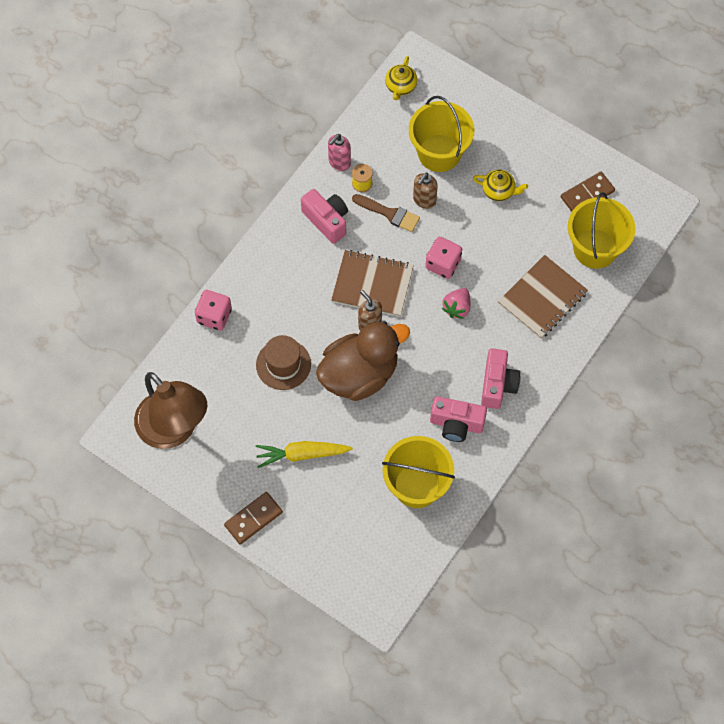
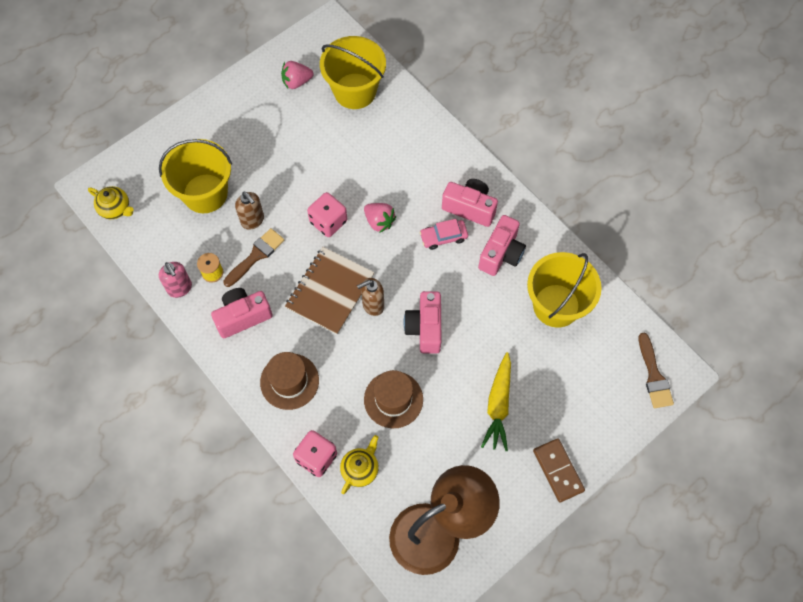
camera: 75 degrees left, 0 degrees up
brown duck [316,321,410,401] -> pink camera [404,291,441,354]
yellow teapot [473,170,528,201] -> yellow teapot moved to [340,435,379,494]
brown notebook [498,255,588,339] -> none
brown domino [561,172,615,212] -> pink strawberry [281,61,313,89]
none -> brown hat [260,352,319,410]
none -> pink car [420,219,468,250]
none -> brown brush [638,333,674,408]

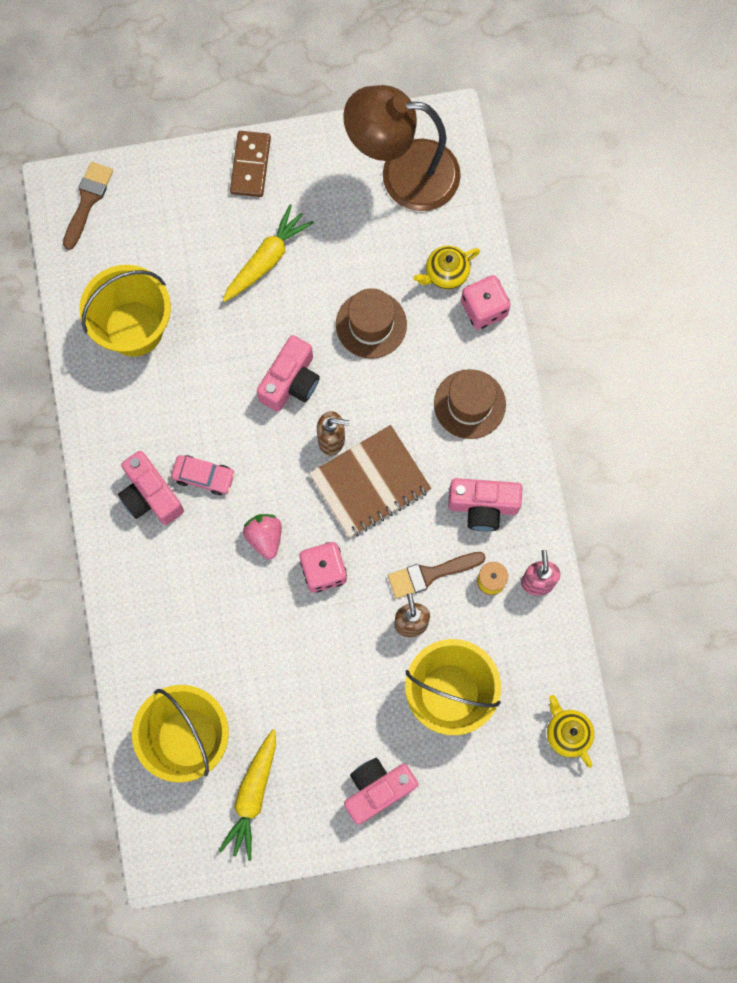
camera: 150 degrees left, 10 degrees up
pink strawberry [281,61,313,89] -> yellow carrot [219,729,276,861]
pink camera [478,215,526,276] -> pink camera moved to [344,758,418,825]

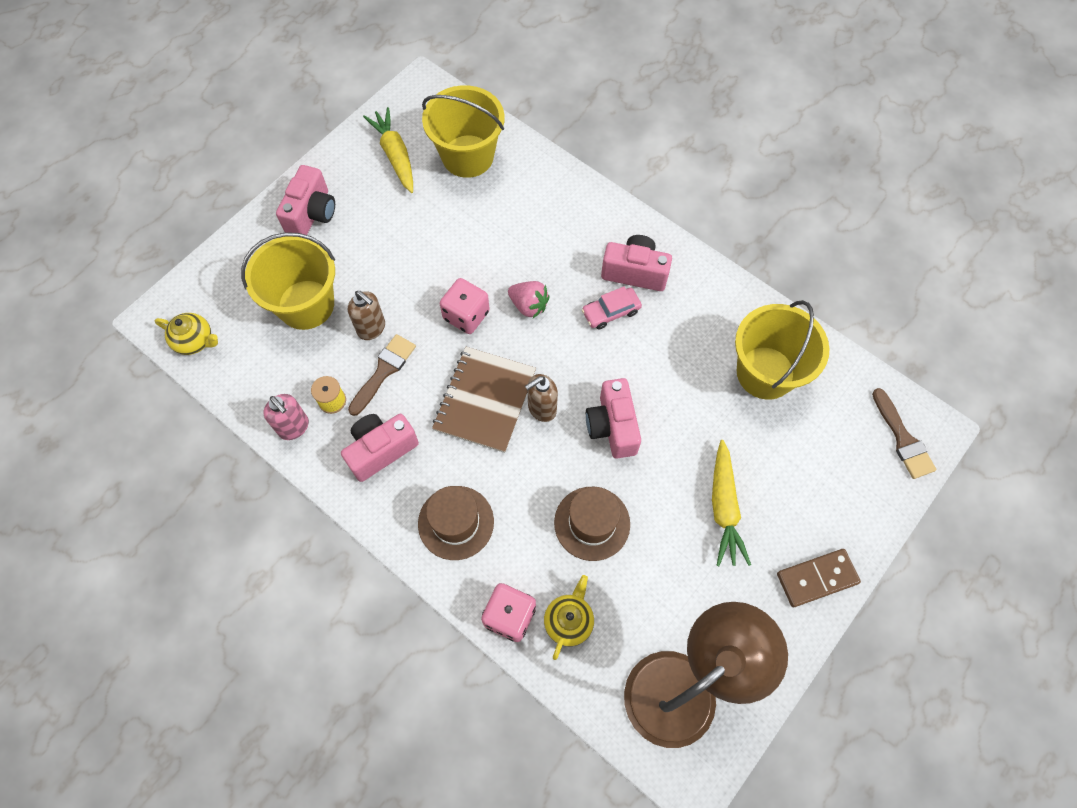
camera: 140 degrees right, 10 degrees down
brown domino [230,131,271,197] -> brown domino turned 75 degrees counterclockwise [777,549,861,607]

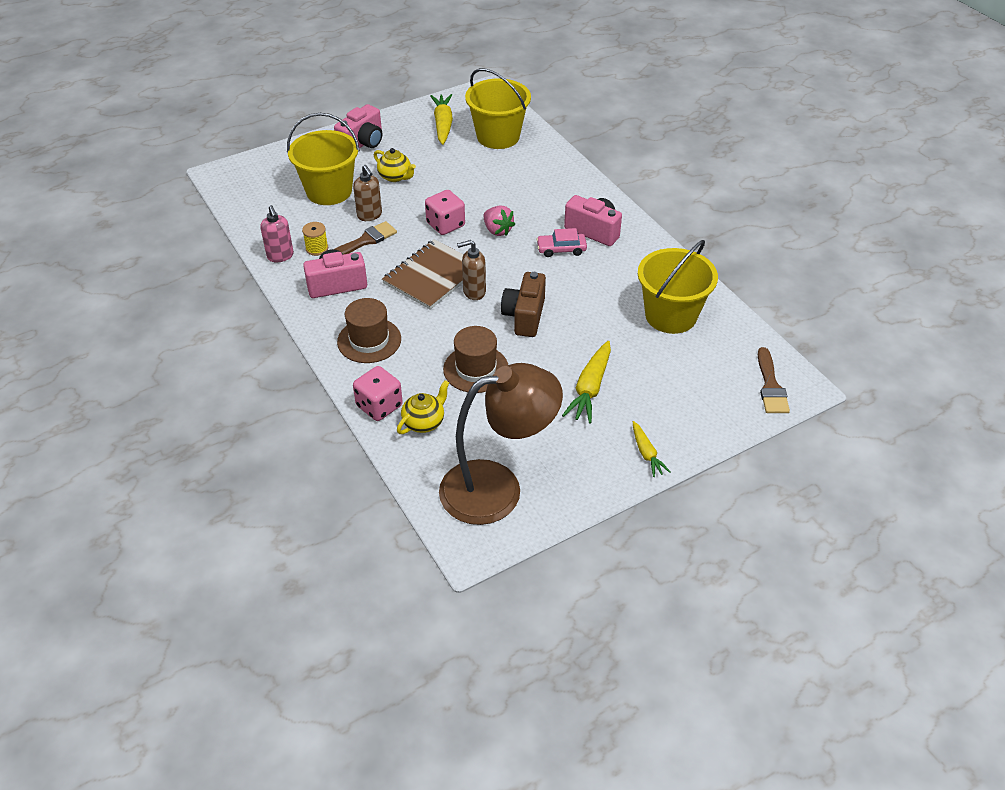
camera: 20 degrees right, 20 degrees down
yellow teapot [154,313,218,355] -> yellow teapot moved to [374,148,416,182]
pink camera [586,378,641,459] -> brown camera [501,272,546,337]
brown domino [777,549,861,607] -> yellow carrot [633,421,670,477]

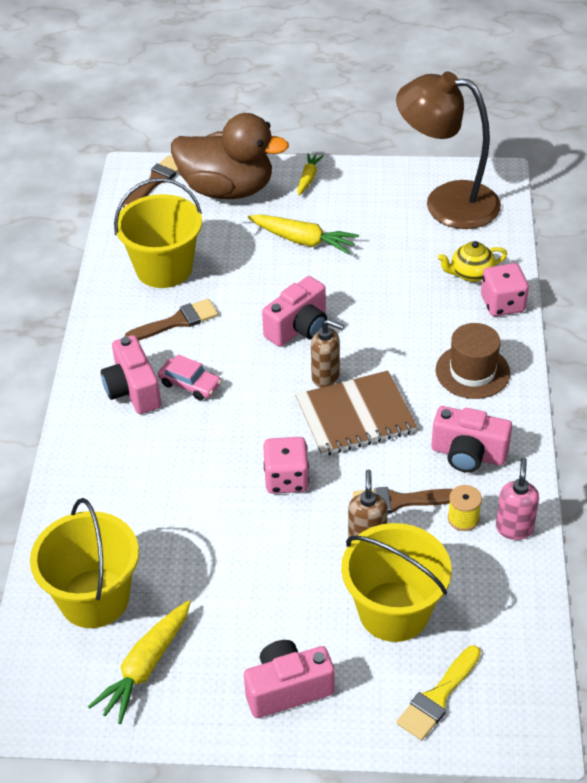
camera: 145 degrees left, 0 degrees up
yellow teapot [374,148,416,182] -> none
brown hat [443,326,508,393] -> none
pink strawberry [484,206,515,236] -> none
brown camera [501,272,546,337] -> pink camera [262,276,327,347]
yellow carrot [562,341,611,424] -> yellow carrot turned 60 degrees clockwise [248,215,359,255]
none -> brown brush [125,299,218,341]
none -> brown duck [171,113,289,199]
none -> yellow brush [396,645,481,740]

